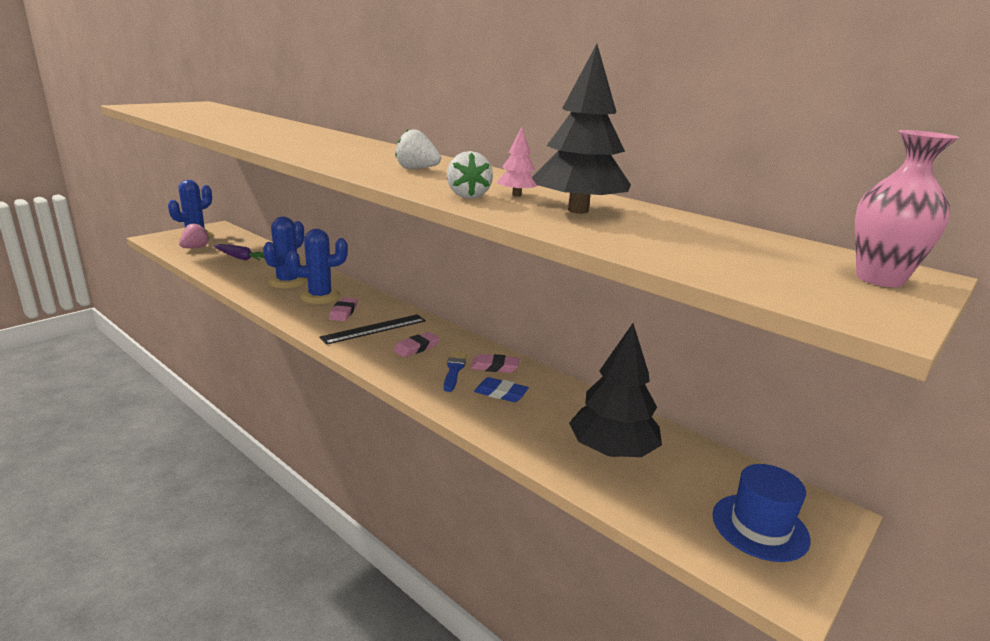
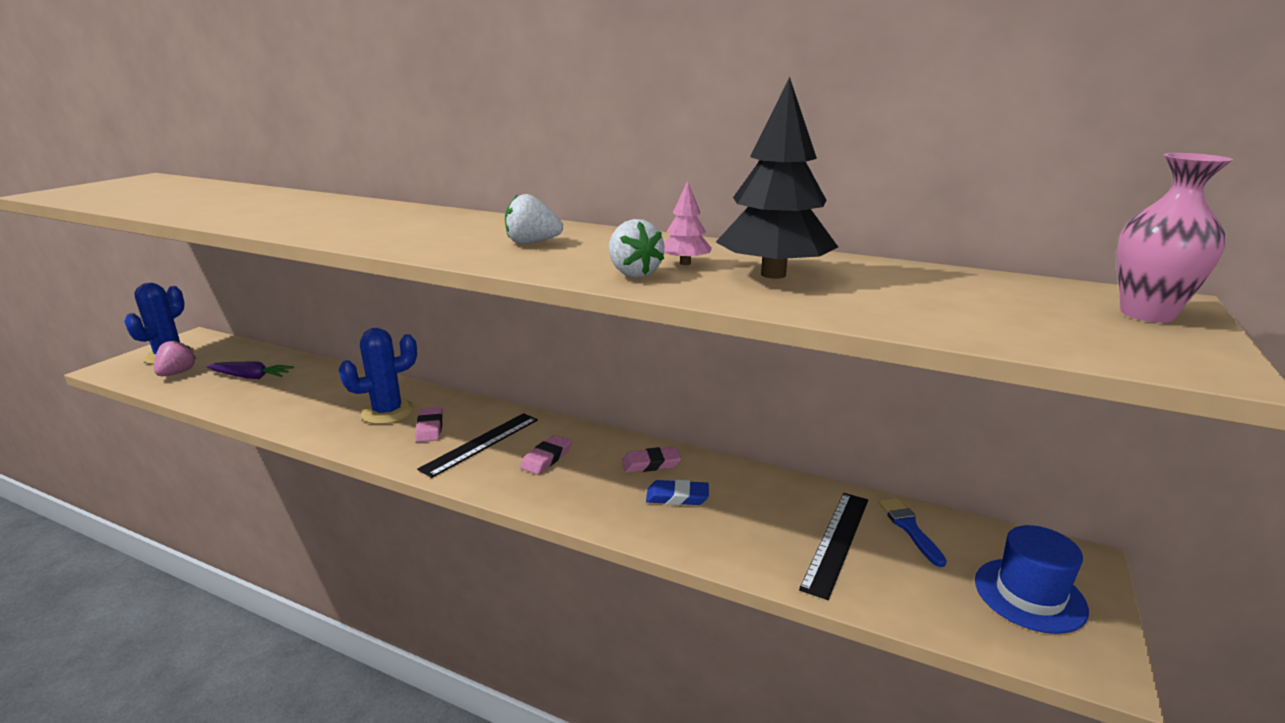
camera: 15 degrees left, 0 degrees up
blue cactus [263,217,308,288] -> none
blue brush [444,352,467,392] -> blue brush moved to [879,498,947,567]
black tree [569,323,662,457] -> black ruler [799,493,868,600]

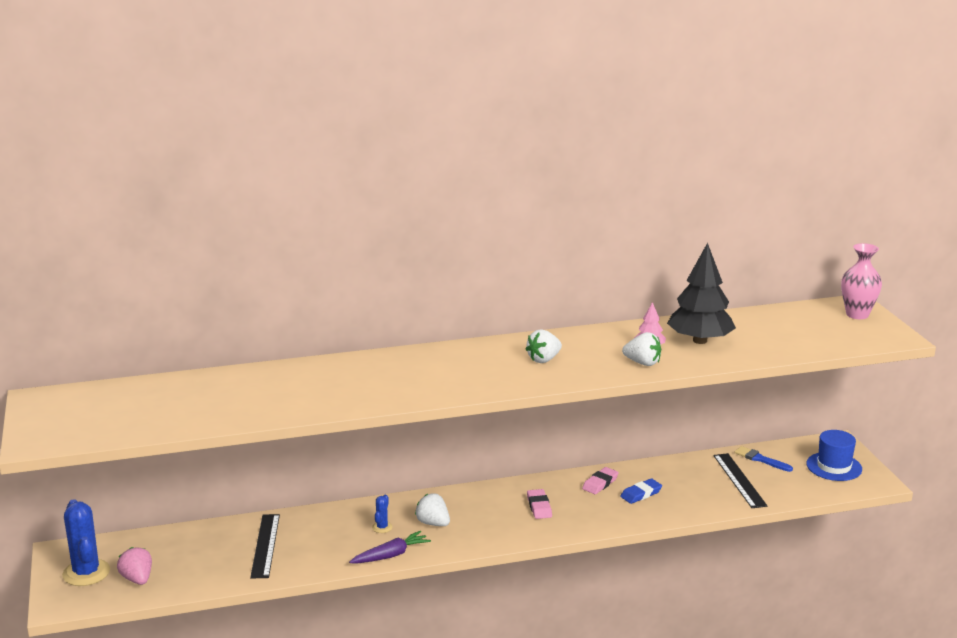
camera: 40 degrees left, 0 degrees up
purple carrot [206,362,294,379] -> purple carrot moved to [349,531,431,563]
blue cactus [339,328,417,424] -> blue cactus [372,495,393,533], size x0.47
pink eraser [415,407,443,442] -> white strawberry [415,494,450,526]
black ruler [417,413,538,478] -> black ruler moved to [250,514,280,578]

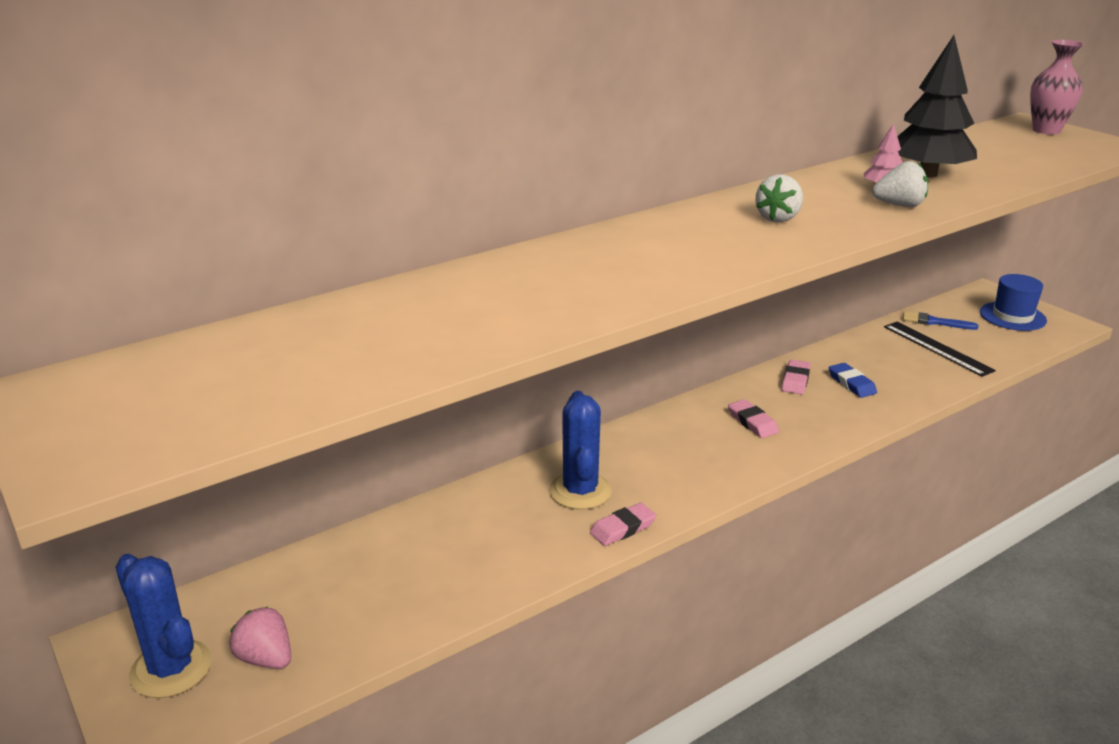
camera: 20 degrees left, 5 degrees up
black ruler [250,514,280,578] -> none
purple carrot [349,531,431,563] -> pink eraser [590,502,656,546]
blue cactus [372,495,393,533] -> blue cactus [549,391,612,510], size x2.13
white strawberry [415,494,450,526] -> none
blue eraser [620,478,662,504] -> blue eraser turned 60 degrees counterclockwise [829,363,877,398]

